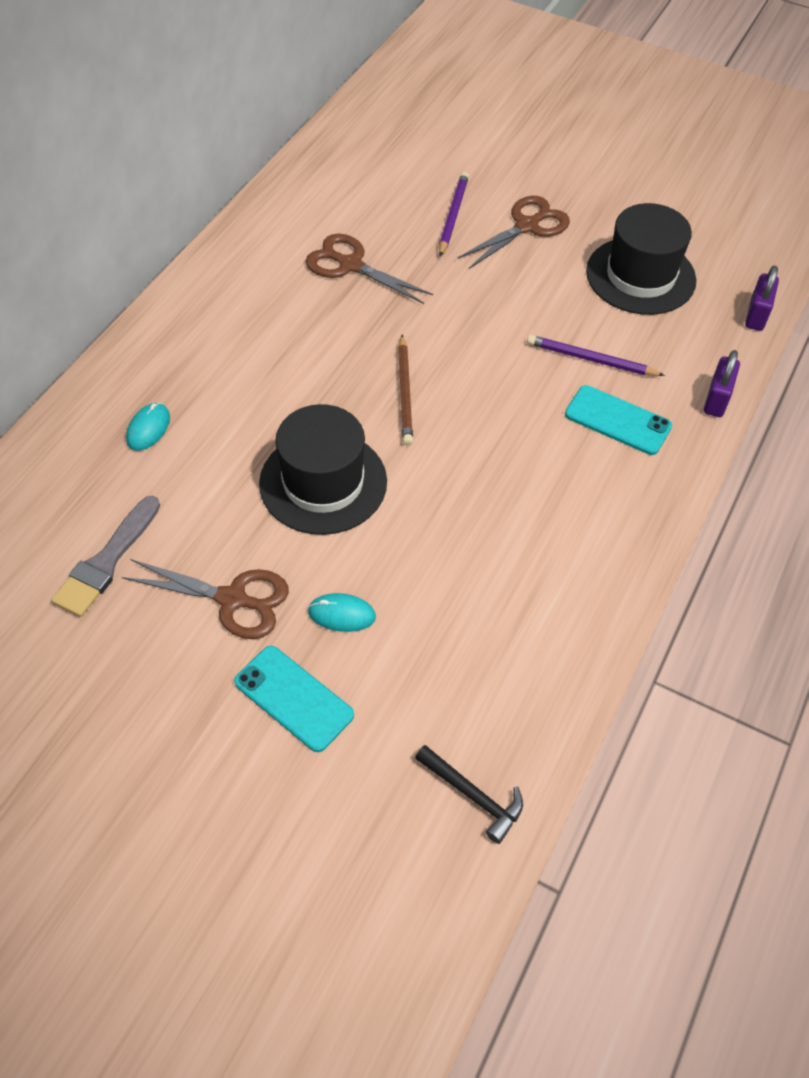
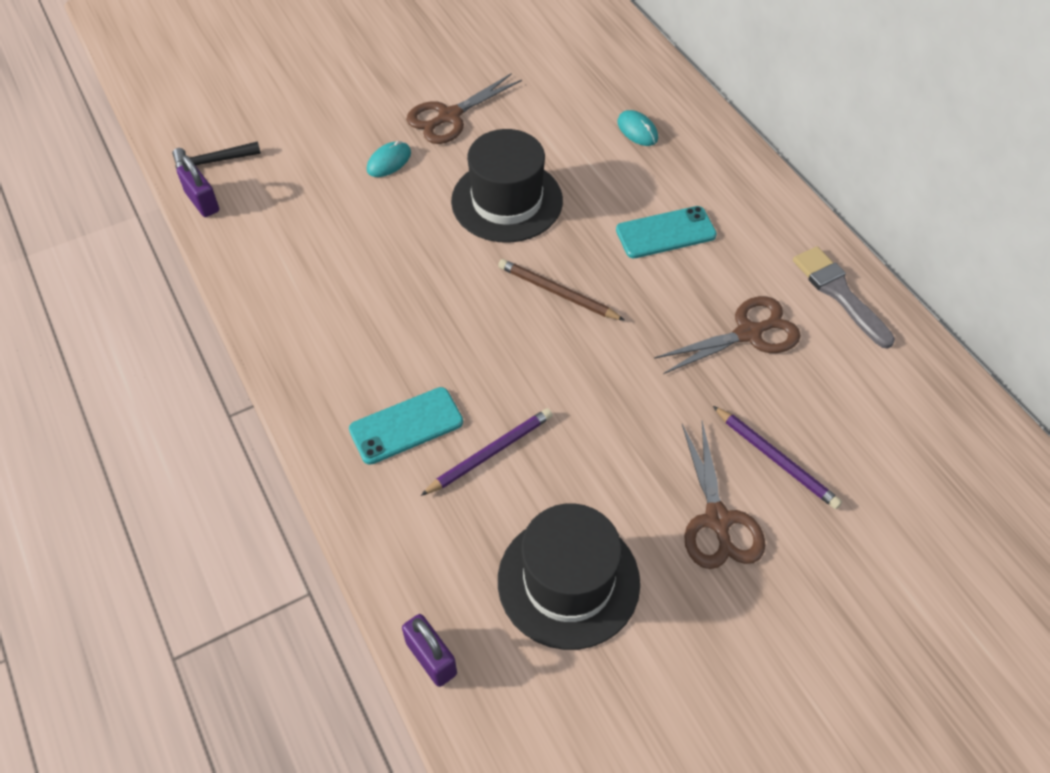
camera: 125 degrees right, 0 degrees up
grey brush [51,496,160,617] -> grey brush moved to [793,246,895,349]
turquoise phone [234,646,354,752] -> turquoise phone moved to [616,206,717,258]
purple padlock [704,350,740,417] -> purple padlock moved to [177,155,219,217]

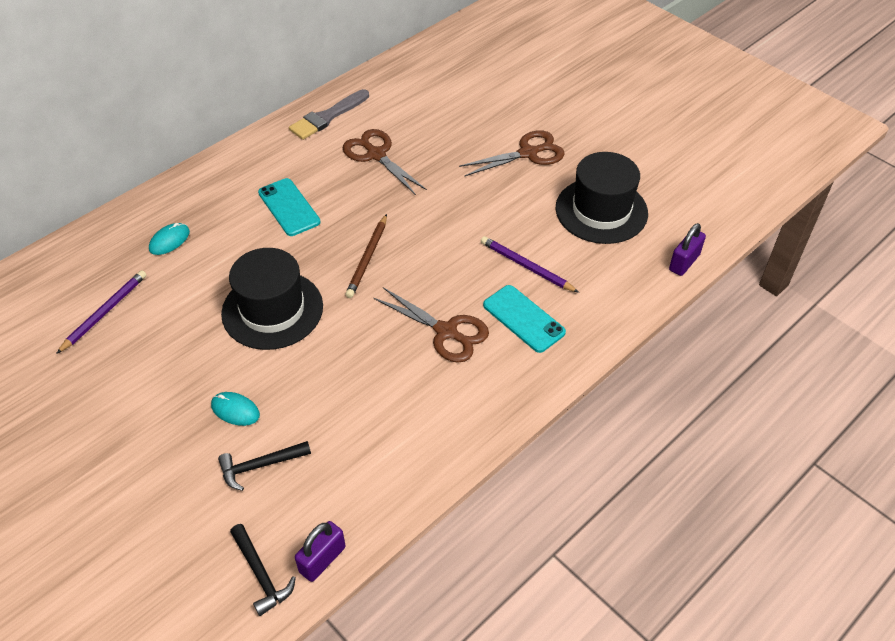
camera: 105 degrees left, 5 degrees down
brown scissors [406,73,522,144] -> brown scissors moved to [373,287,489,363]
purple pencil [713,406,842,509] -> purple pencil moved to [56,270,147,354]
none -> black hammer [218,441,311,491]

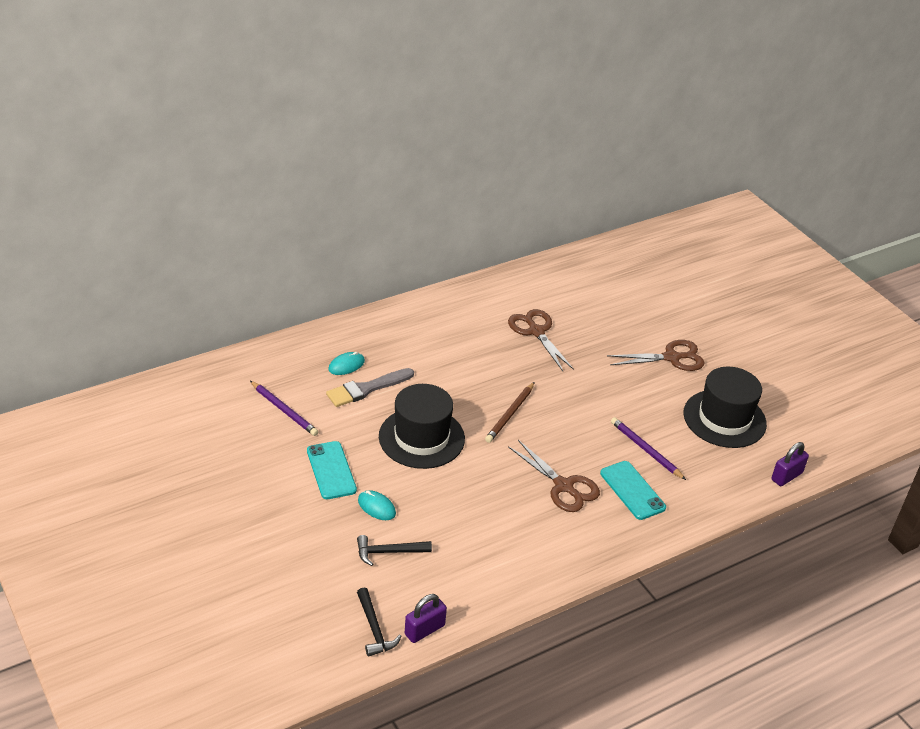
camera: 10 degrees right, 10 degrees down
purple pencil [56,270,147,354] -> purple pencil turned 90 degrees clockwise [250,381,318,436]
turquoise phone [258,178,320,236] -> turquoise phone moved to [307,441,357,499]
grey brush [289,89,369,140] -> grey brush moved to [326,368,414,407]

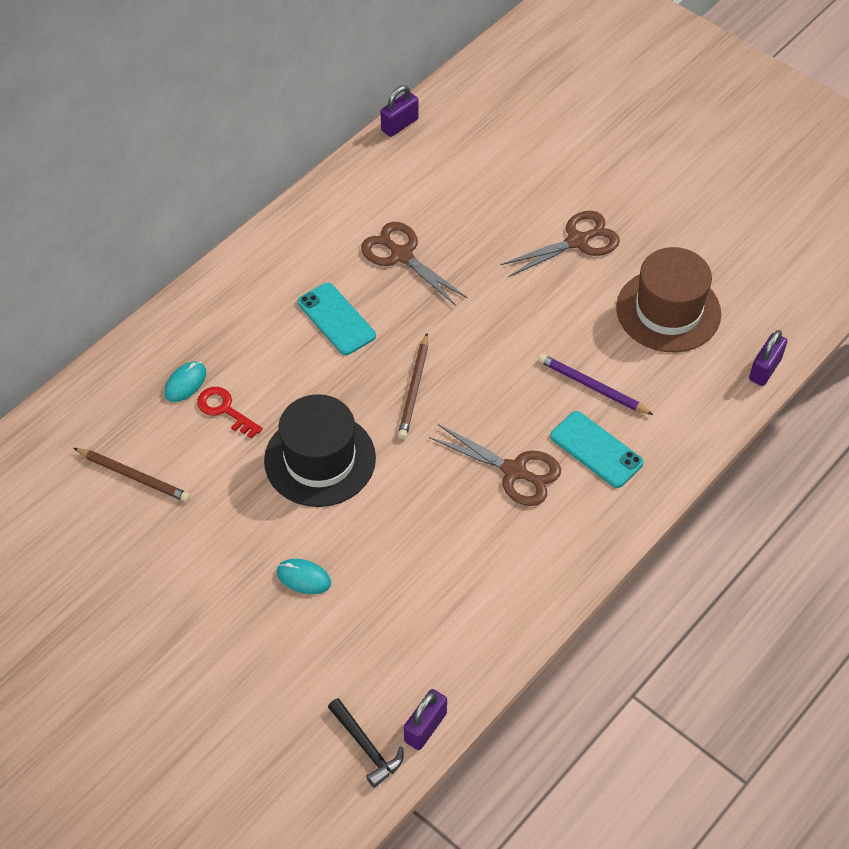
camera: 15 degrees left, 15 degrees up
purple pencil [250,381,318,436] -> brown pencil [74,448,191,502]
turquoise phone [307,441,357,499] -> turquoise phone moved to [298,283,376,355]
grey brush [326,368,414,407] -> red key [197,387,263,439]
black hammer [357,535,432,566] -> none
black hat [683,367,767,448] -> brown hat [616,247,721,352]
none -> purple padlock [380,85,418,137]

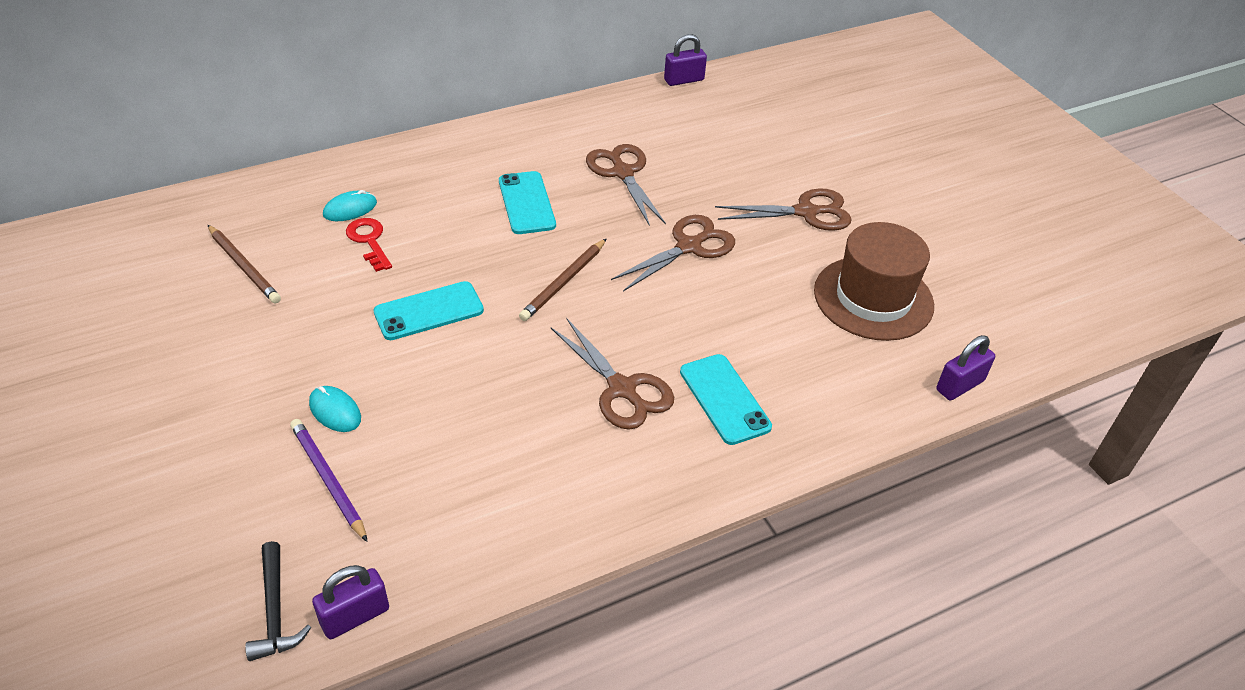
camera: 20 degrees right, 10 degrees down
black hat [264,394,376,507] -> turquoise phone [373,281,484,340]
purple pencil [538,354,653,415] -> purple pencil moved to [290,419,368,542]
none -> brown scissors [611,215,735,291]

